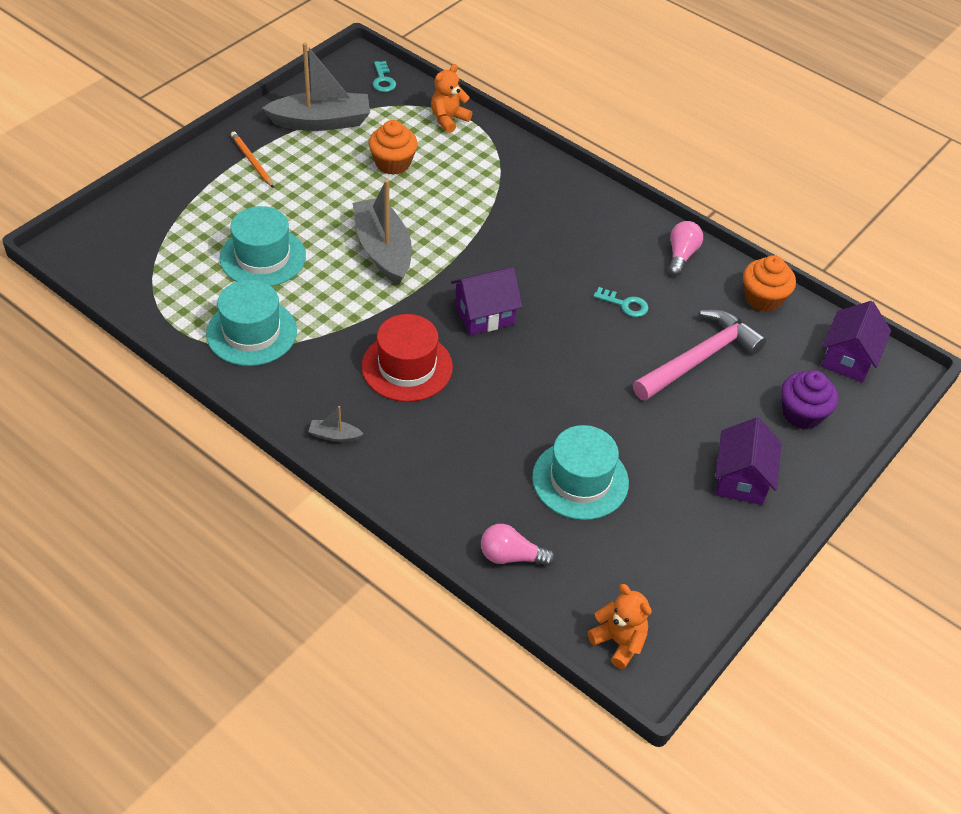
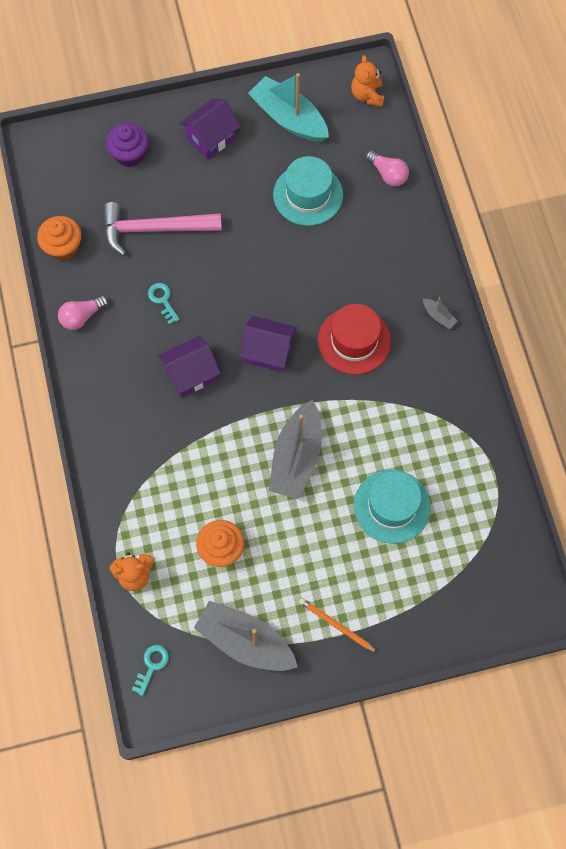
camera: 140 degrees left, 20 degrees up
turquoise hat [206,280,297,366] -> none
orange pencil [231,132,274,188] -> orange pencil turned 120 degrees clockwise [299,598,378,653]
purple house [821,301,891,383] -> purple house moved to [158,336,221,397]
none -> turquoise boat [248,73,329,142]

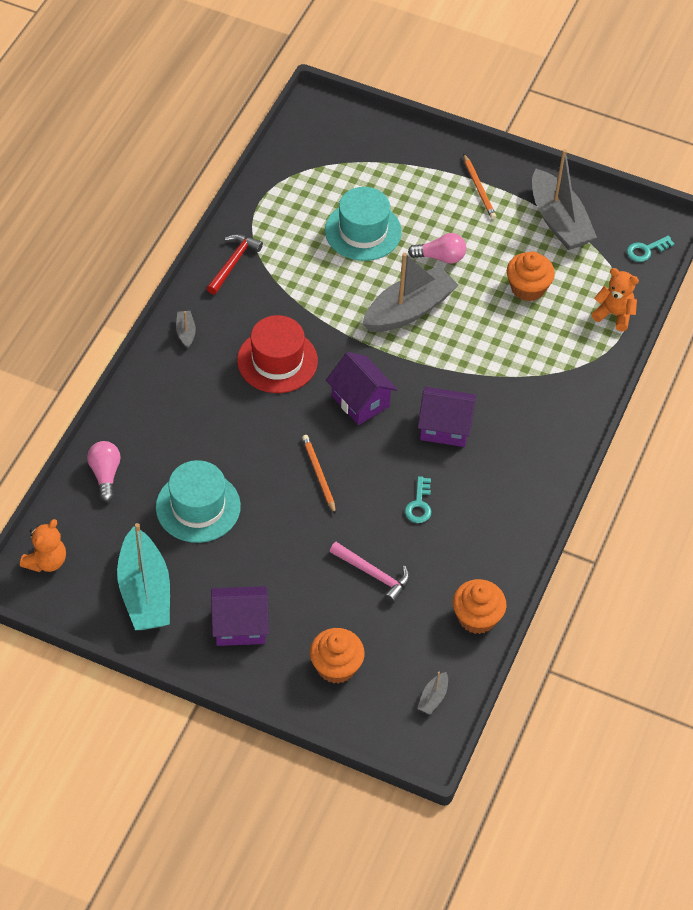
camera: 145 degrees left, 15 degrees down
pink light bulb [58,295,109,330] -> pink light bulb moved to [408,233,466,264]
pink hammer [103,202,222,256] -> pink hammer [330,542,410,603], size x0.60
purple cupcake [106,123,149,167] -> orange cupcake [310,628,364,684]
none -> red hammer [207,234,263,295]
none -> orange pencil [302,435,336,515]
none -> grey boat [417,672,448,715]

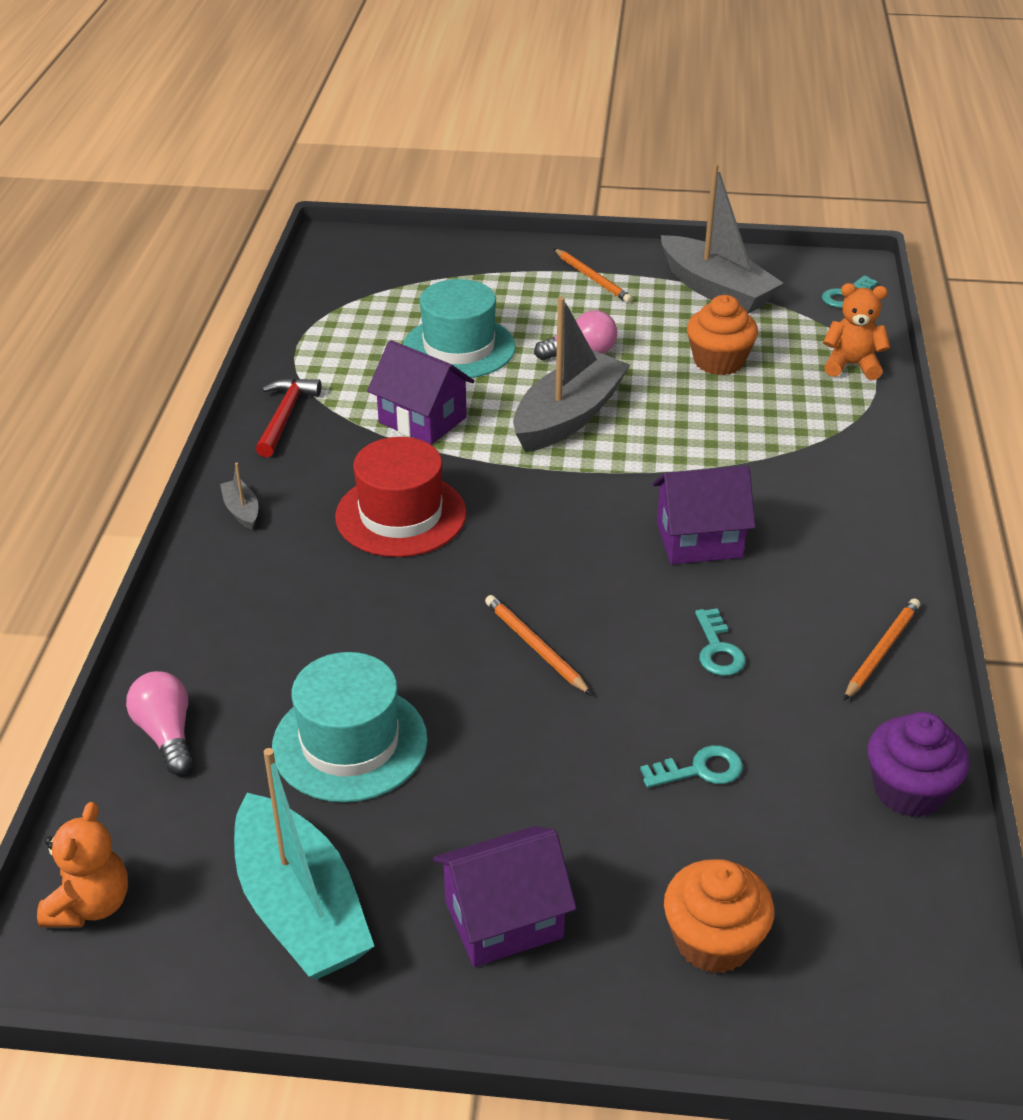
camera: 15 degrees left, 15 degrees down
purple house [326,352,398,425] -> purple house moved to [367,340,474,445]
pink hammer [330,542,410,603] -> turquoise key [640,745,743,788]
grey boat [417,672,448,715] -> none
orange cupcake [453,579,507,634] -> purple cupcake [868,712,970,817]
none -> orange pencil [844,598,920,700]

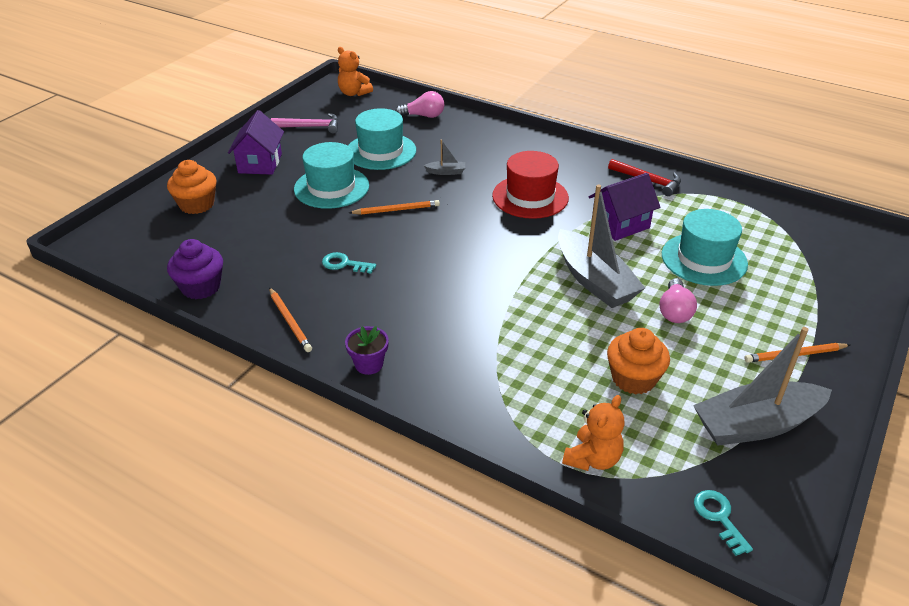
camera: 115 degrees right, 0 degrees up
grey boat [220,463,258,530] -> grey boat moved to [424,140,465,175]
turquoise boat [234,748,374,980] -> pink hammer [271,113,339,134]
turquoise key [640,745,743,788] -> none
purple house [653,466,756,564] -> none
none -> turquoise hat [294,142,369,209]
none -> purple flower pot [345,326,389,375]

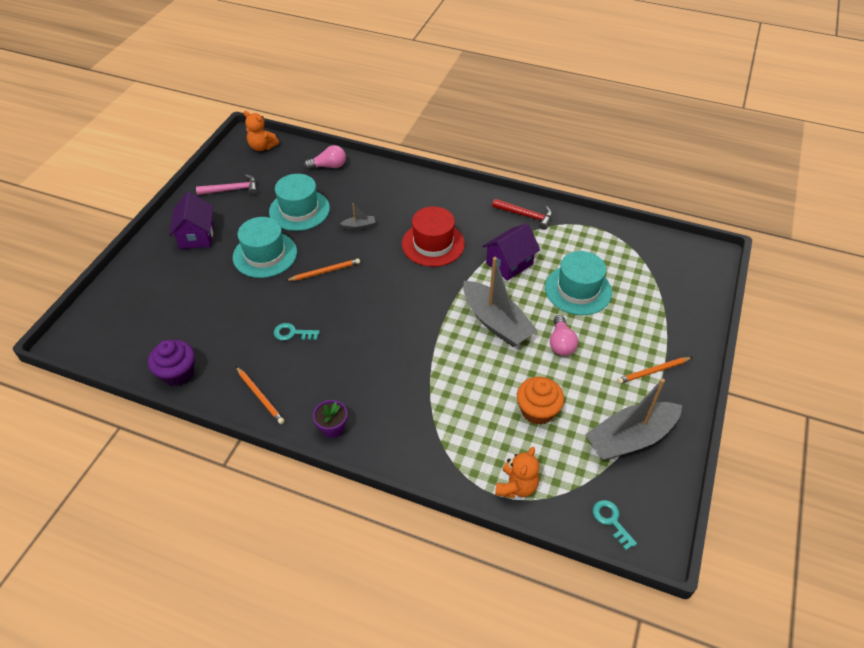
camera: 10 degrees left, 10 degrees up
orange cupcake [167,160,216,214] -> none

